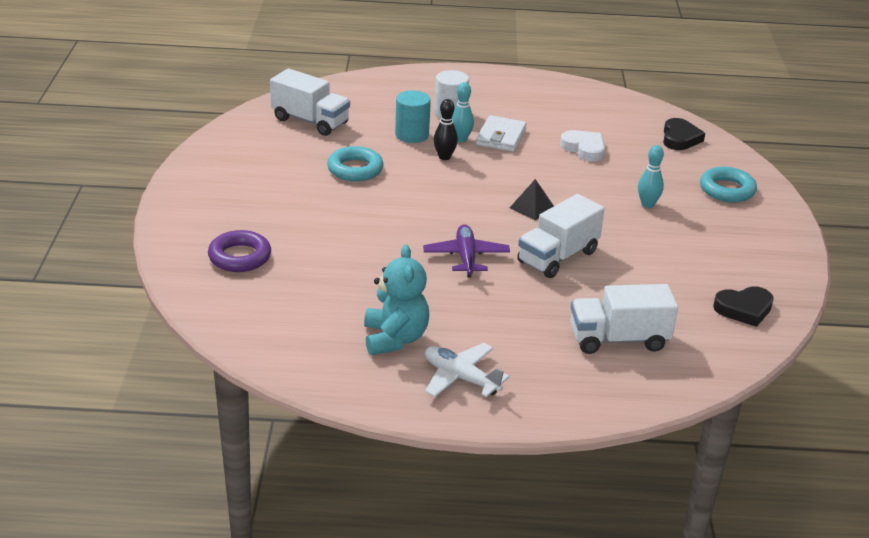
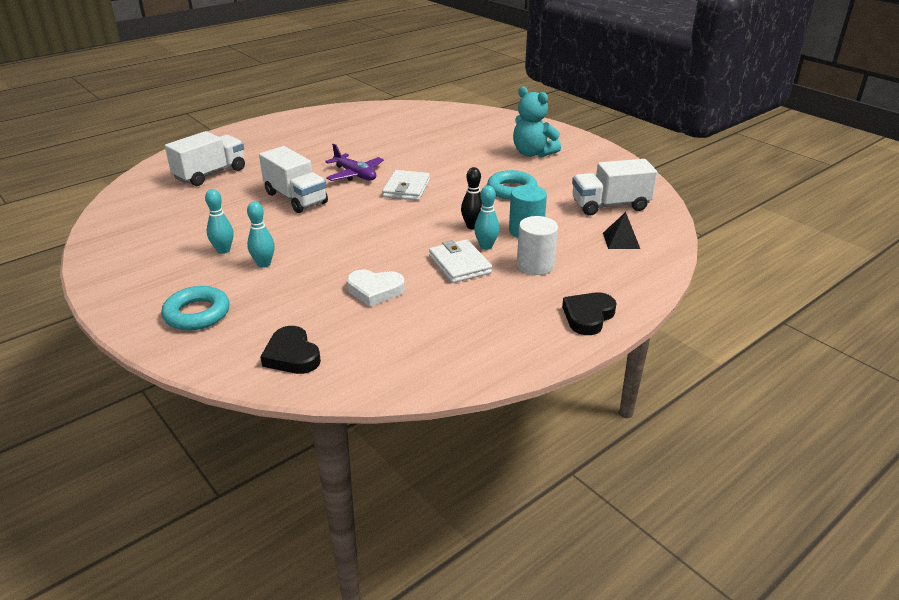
camera: 140 degrees right, 0 degrees up
purple ring [208,230,271,272] -> none
turquoise teddy bear [364,245,429,355] -> turquoise teddy bear moved to [513,86,561,157]
white plane [425,343,510,397] -> none
black pyramid [510,179,554,220] -> black pyramid moved to [603,212,640,249]
white truck [517,194,604,278] -> white truck turned 135 degrees clockwise [259,146,328,213]
black heart [713,286,774,327] -> black heart moved to [562,292,616,335]
none -> turquoise bowling pin [205,189,233,254]
none -> white wallet [382,170,430,201]

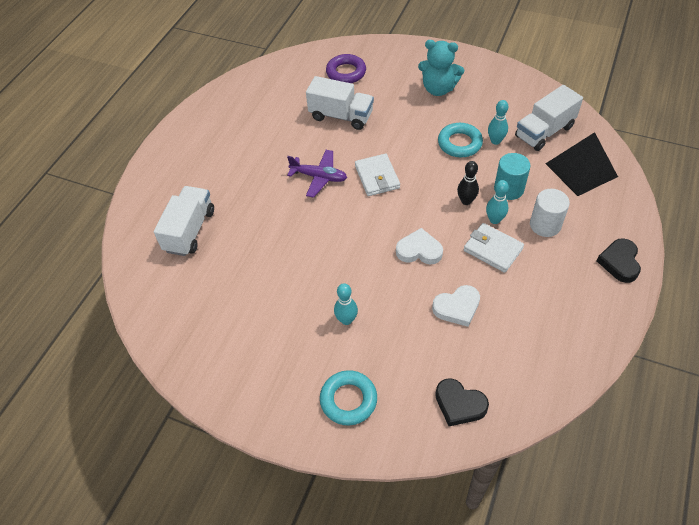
camera: 25 degrees left, 20 degrees up
turquoise bowling pin [205,189,233,254] -> turquoise bowling pin moved to [488,100,508,145]
white truck [259,146,328,213] -> white truck moved to [306,76,374,130]
black pyramid [603,212,640,249] -> black pyramid [545,132,618,196], size x1.93
none -> purple ring [326,54,366,83]
none -> white heart [396,228,443,264]

